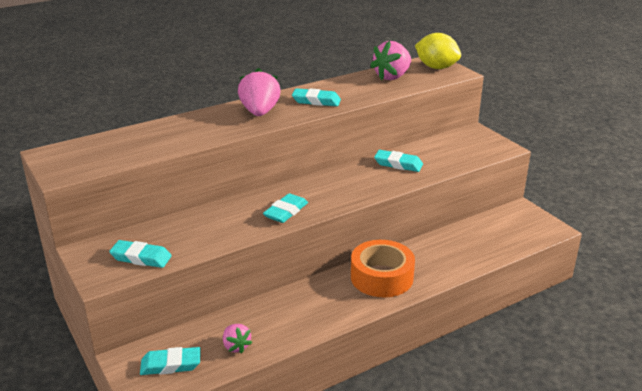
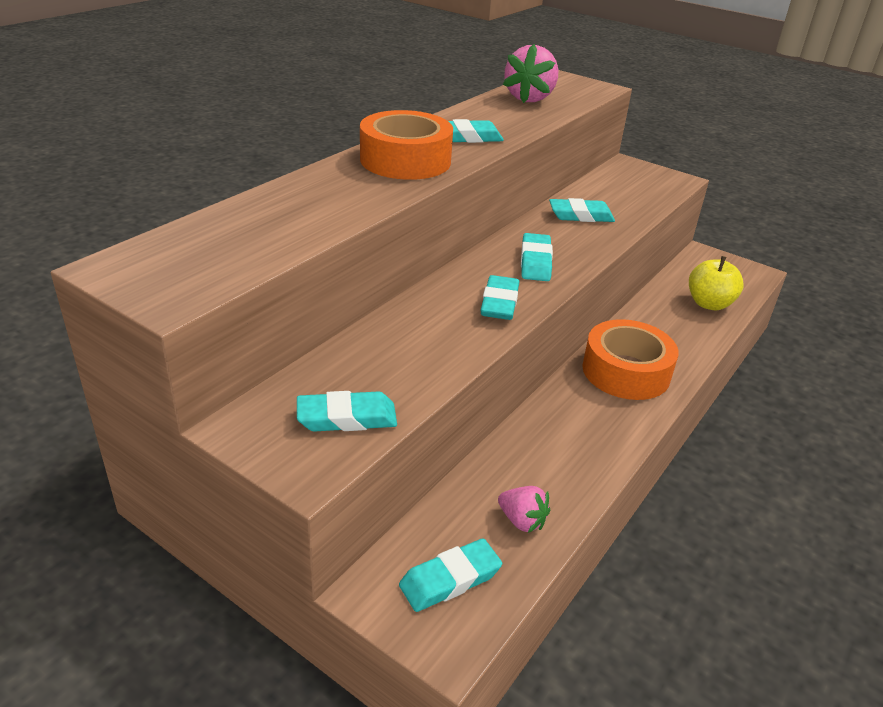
camera: 25 degrees left, 5 degrees up
pink strawberry [238,68,281,116] -> orange tape [360,110,453,180]
yellow lemon [415,33,461,69] -> none
none -> turquoise eraser [521,233,553,281]
none -> yellow apple [689,256,744,310]

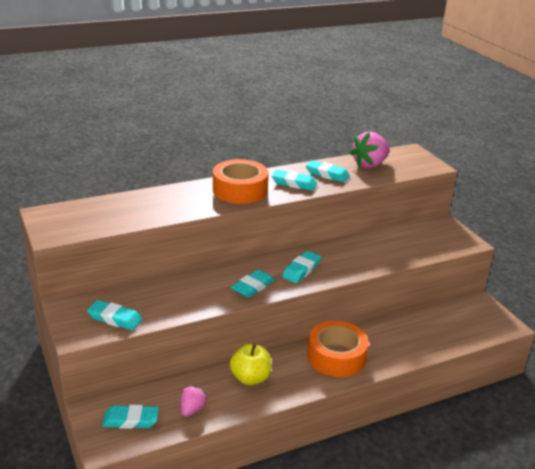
camera: 30 degrees right, 5 degrees down
pink strawberry [498,486,550,533] -> pink strawberry turned 135 degrees counterclockwise [181,386,207,417]
turquoise eraser [549,198,615,222] -> turquoise eraser moved to [306,160,350,183]
yellow apple [689,256,744,310] -> yellow apple moved to [230,344,272,385]

